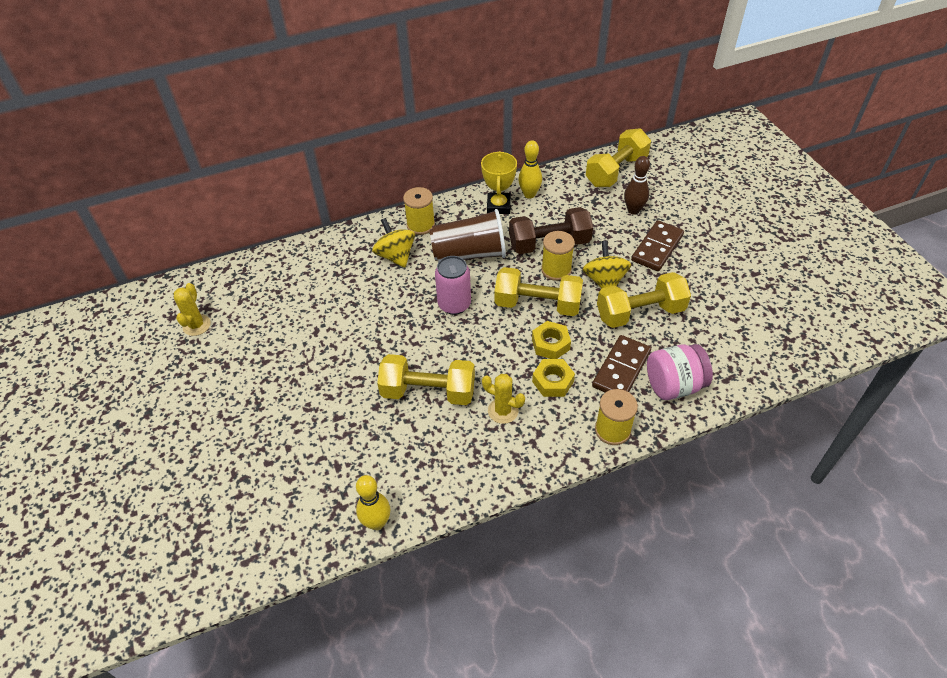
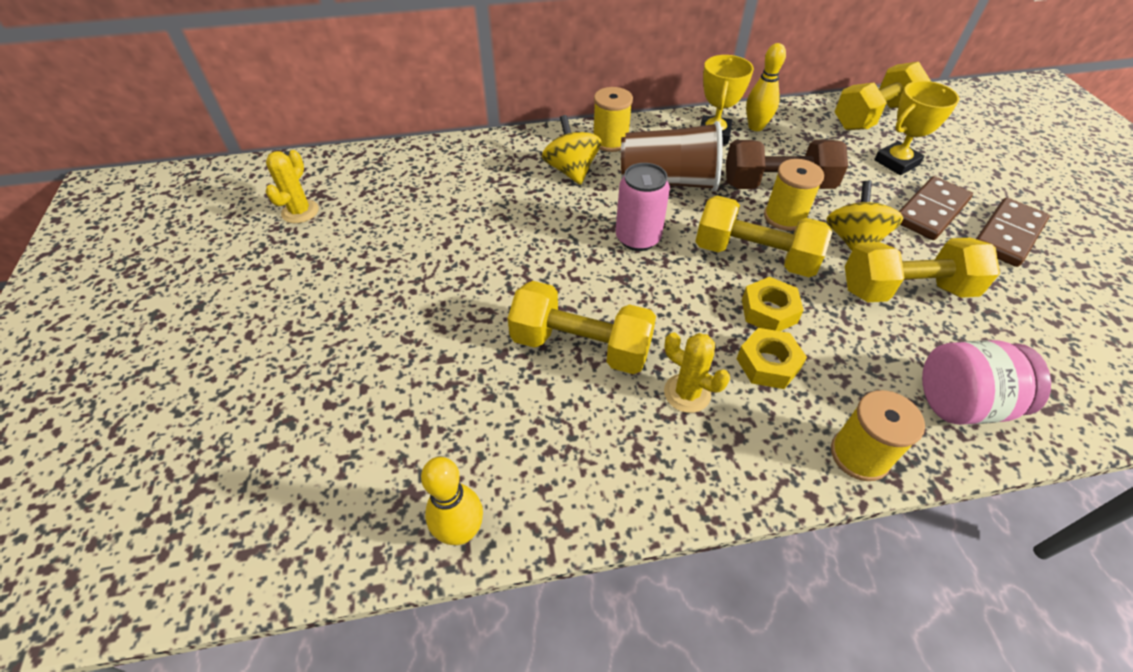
camera: 10 degrees right, 0 degrees up
brown domino [592,335,651,393] -> brown domino moved to [976,198,1050,267]
brown bowling pin [624,156,650,215] -> yellow trophy [874,81,959,175]

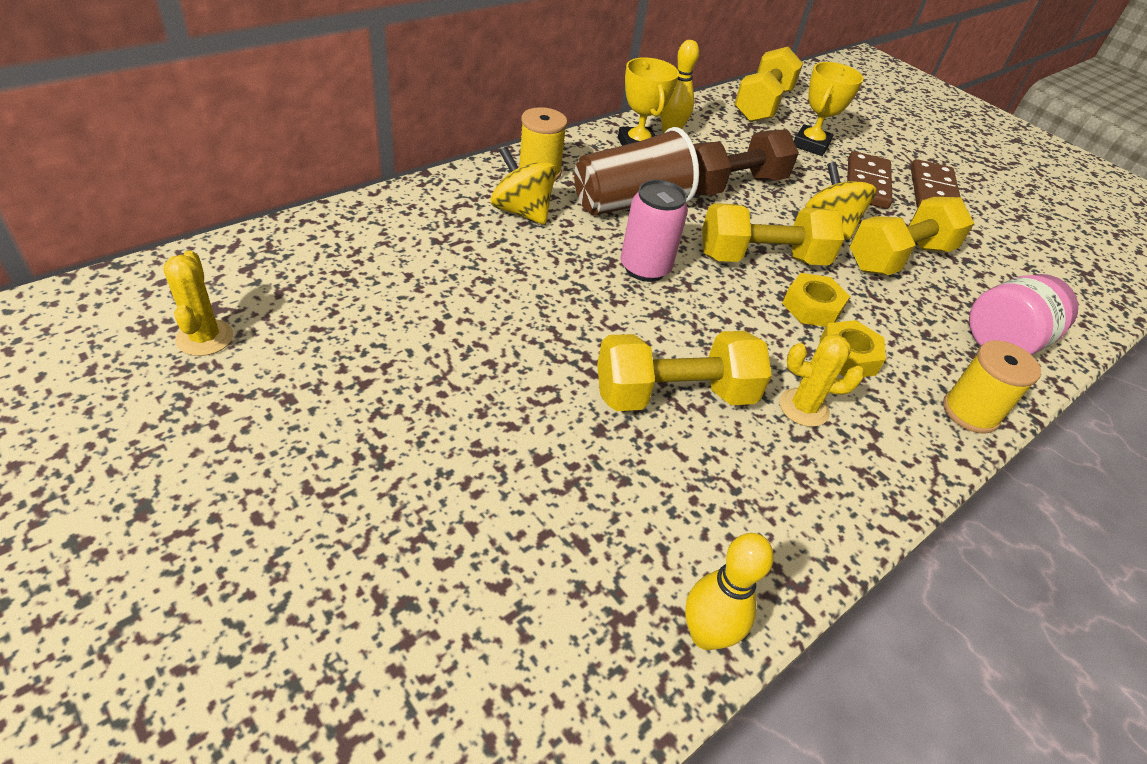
camera: 35 degrees left, 5 degrees down
yellow spool [764,159,824,231] -> none

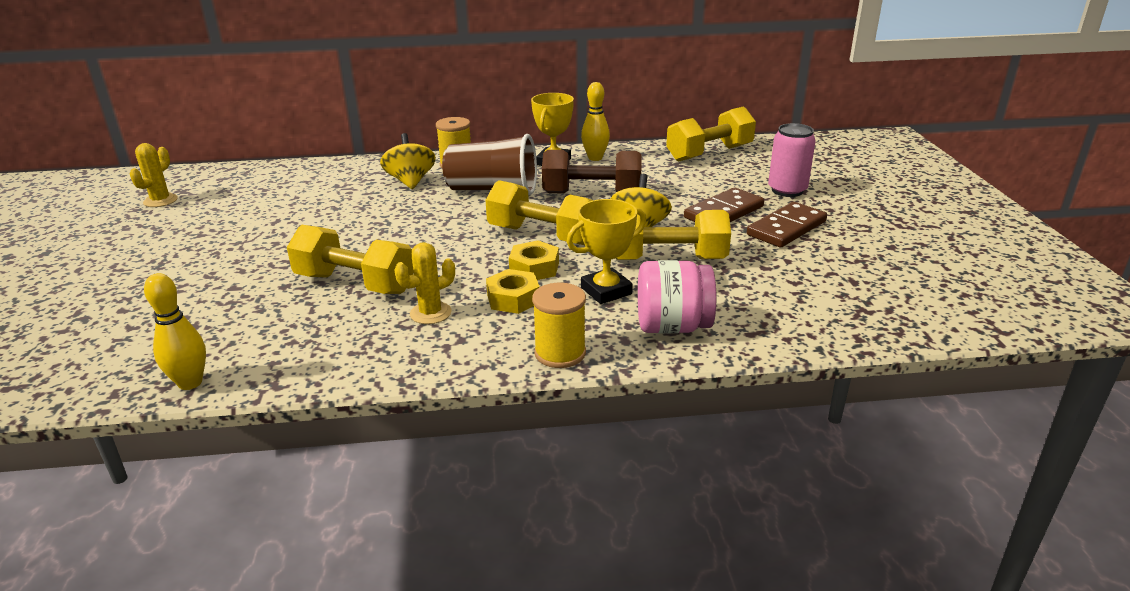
camera: 40 degrees right, 15 degrees down
pink can [621,180,688,282] -> pink can moved to [768,123,816,197]
yellow cactus [779,334,864,427] -> yellow cactus turned 75 degrees counterclockwise [394,242,455,324]
yellow trophy [794,62,864,156] -> yellow trophy moved to [567,199,646,304]

